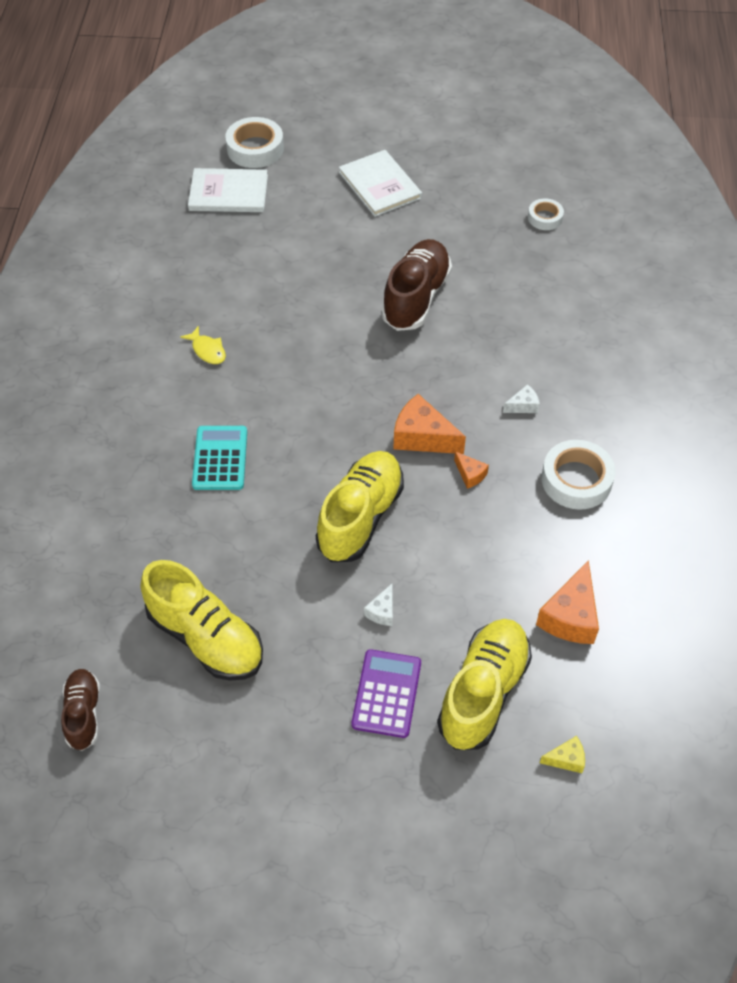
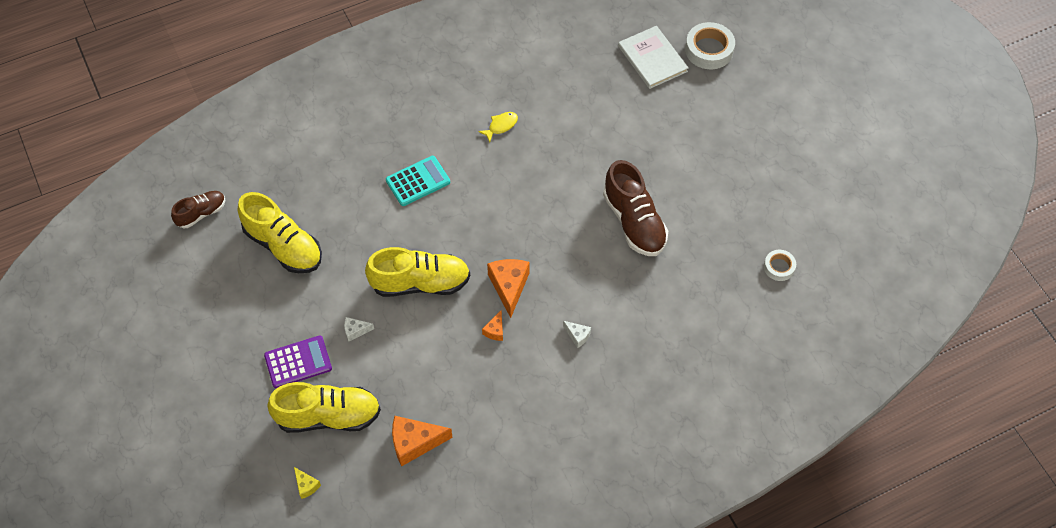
camera: 60 degrees right, 5 degrees up
yellow shoe [140,560,263,681] -> yellow shoe turned 60 degrees counterclockwise [237,192,322,273]
yellow fish [180,326,226,364] -> yellow fish turned 150 degrees counterclockwise [478,112,518,142]
white book [339,150,422,217] -> none
brown shoe [381,239,452,331] -> brown shoe turned 75 degrees clockwise [603,160,668,256]
white tape [541,440,615,510] -> none

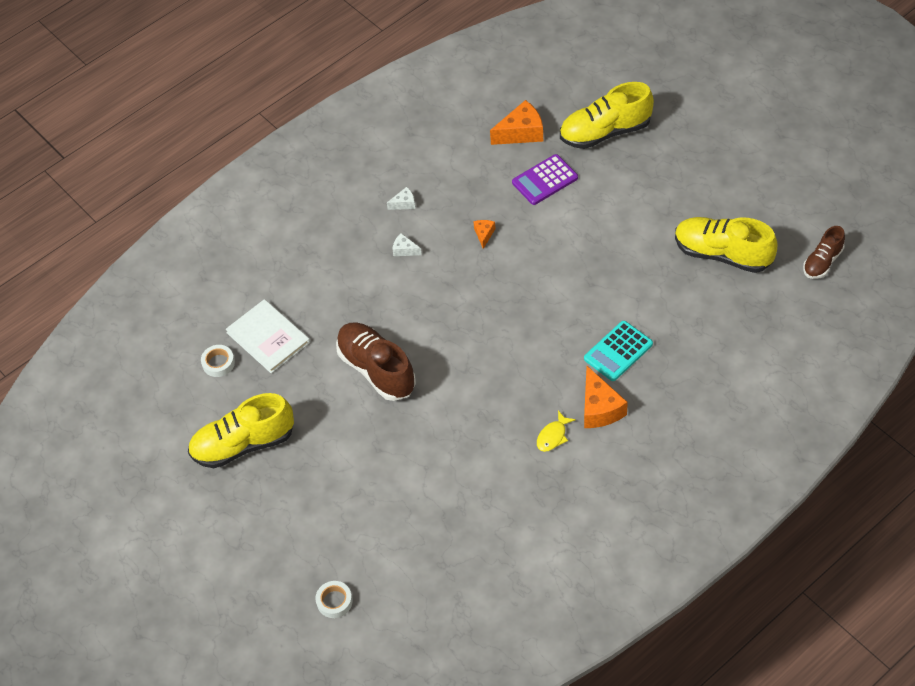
camera: 170 degrees right, 5 degrees down
purple calculator [264,336,332,388] -> purple calculator moved to [512,154,578,205]
yellow cheese [294,467,321,499] -> none
white cheese [344,317,374,342] -> white cheese moved to [387,187,415,210]
yellow shoe [365,247,470,297] -> yellow shoe moved to [188,393,294,468]
orange cheese [487,259,530,318] -> orange cheese moved to [584,366,628,428]
white book [618,26,688,89] -> white book moved to [225,299,310,373]
white tape [685,22,735,69] -> white tape [316,581,353,618], size x0.58

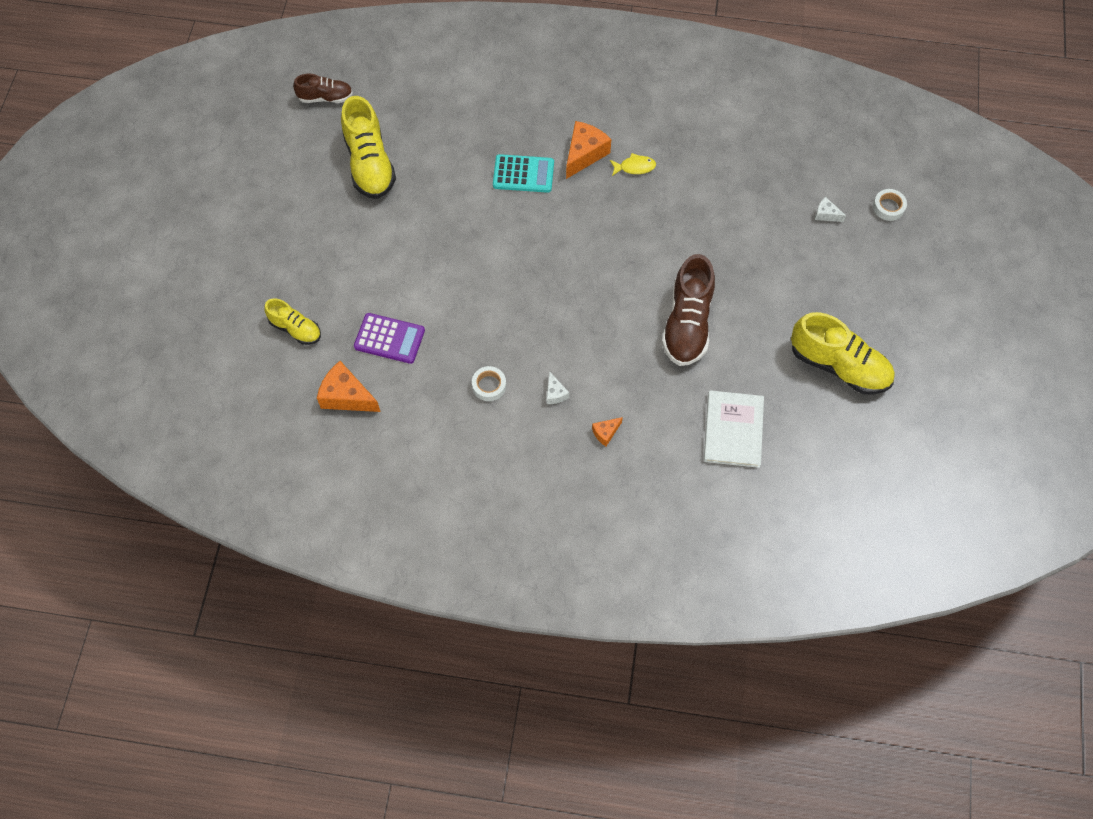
camera: 135 degrees left, 10 degrees up
white tape [201,345,235,377] -> white tape moved to [472,366,506,401]
white cheese [387,187,415,210] -> white cheese moved to [815,197,846,222]
orange cheese [473,220,495,249] -> orange cheese moved to [592,417,623,446]
yellow shoe [560,82,654,149] -> yellow shoe [264,298,321,345], size x0.57

